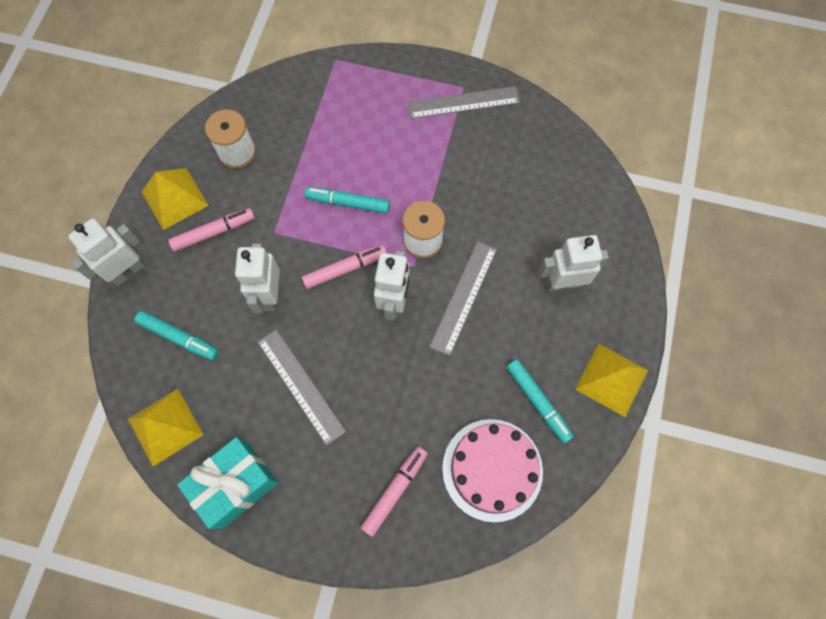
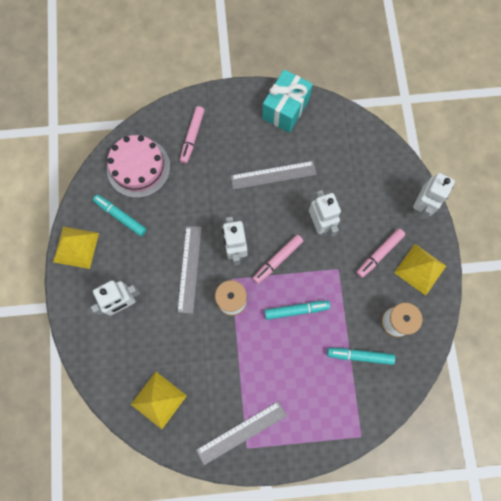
camera: 160 degrees right, 5 degrees up
yellow pyramid [128,389,203,466] -> yellow pyramid moved to [131,372,187,429]
turquoise marker [134,311,219,360] -> turquoise marker moved to [327,348,395,365]
grey ruler [258,329,346,445] -> grey ruler turned 45 degrees counterclockwise [231,161,317,190]

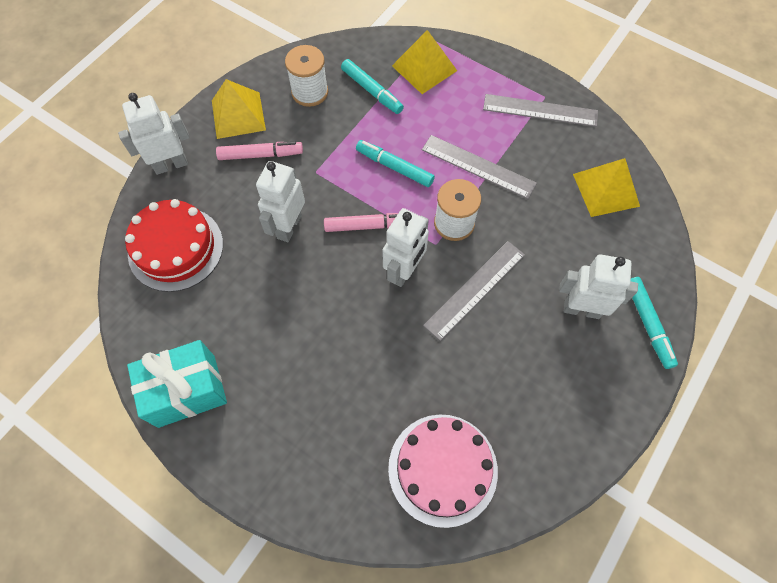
camera: 140 degrees left, 10 degrees down
yellow pyramid [53,227,99,269] -> yellow pyramid moved to [392,30,457,94]
turquoise marker [93,195,147,236] -> turquoise marker moved to [631,277,678,369]
pink marker [180,106,205,164] -> none
grey ruler [231,161,317,190] -> grey ruler moved to [422,135,537,199]
none -> red cake [125,199,223,292]

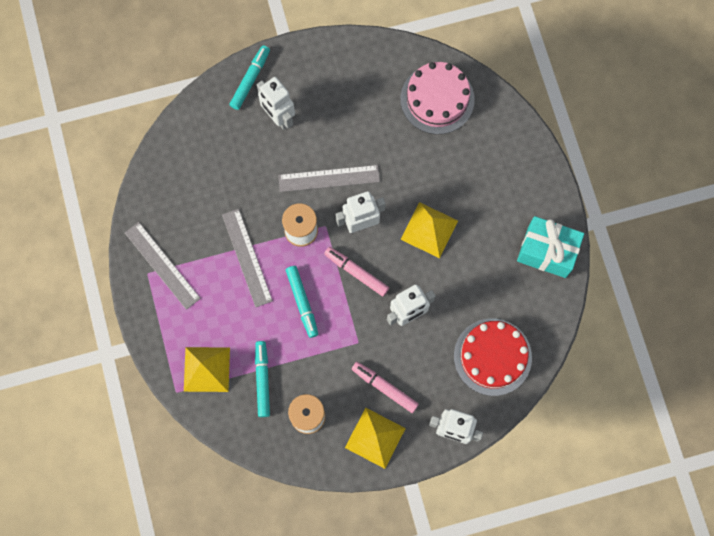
camera: 140 degrees left, 10 degrees up
yellow pyramid [573,158,640,217] -> yellow pyramid moved to [400,202,458,258]

